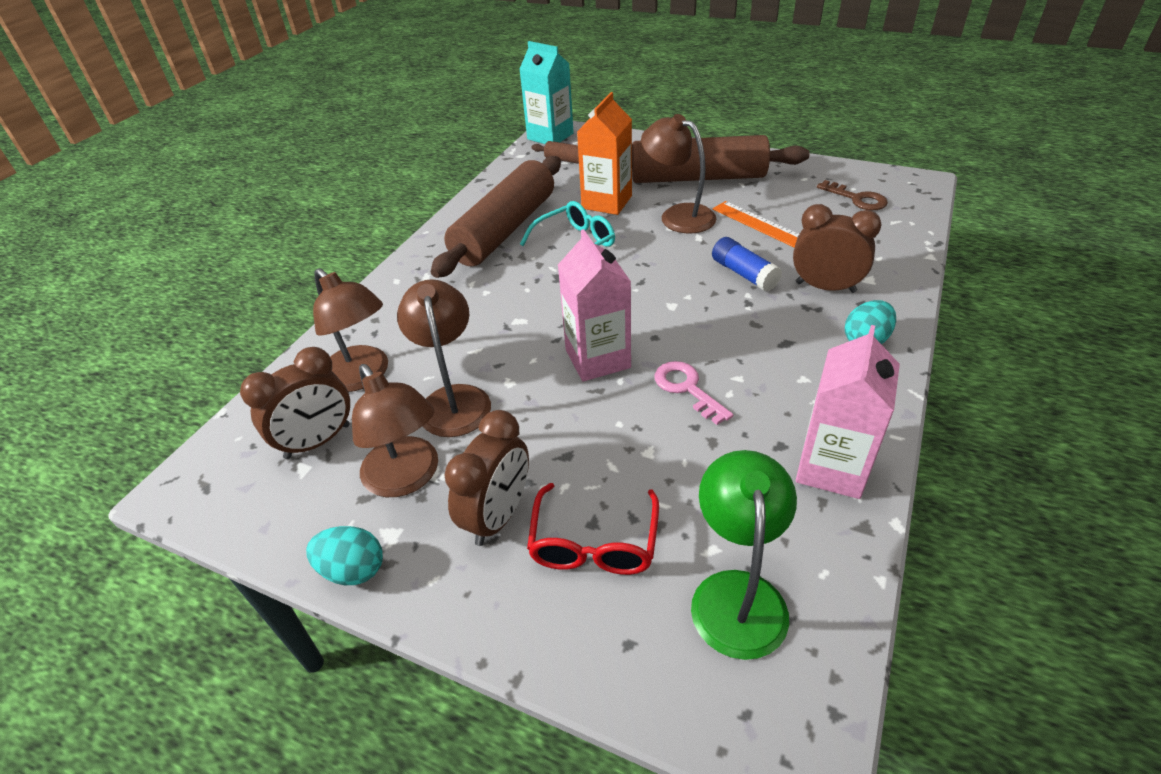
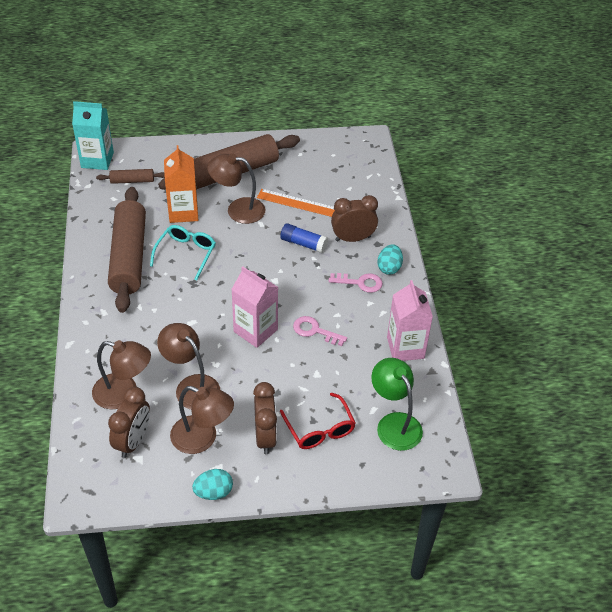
camera: 35 degrees left, 5 degrees up
brown key [817,180,888,210] -> none
none -> pink key [329,273,383,293]

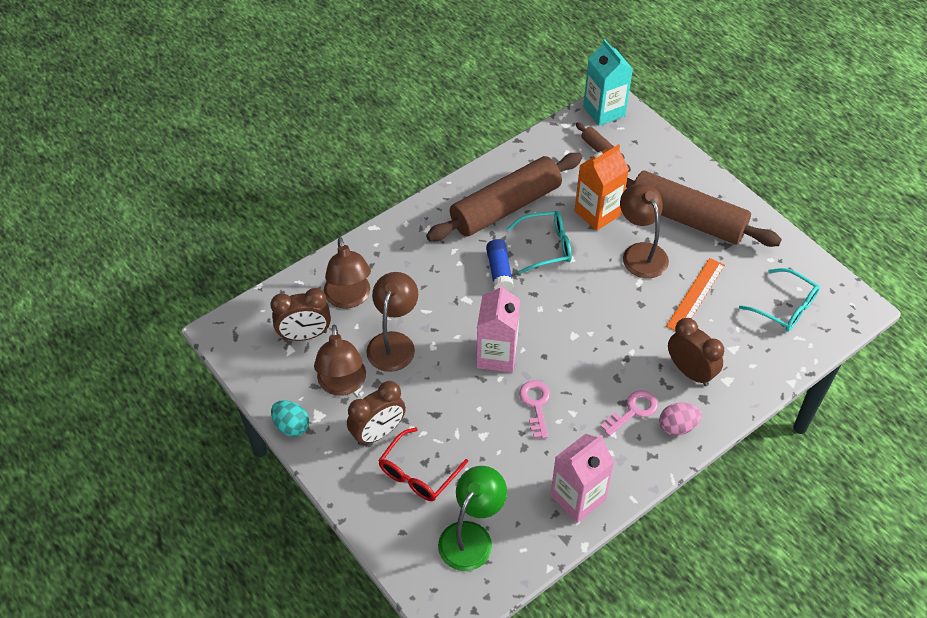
camera: 60 degrees right, 5 degrees up
orange ruler [257,189,335,217] -> orange ruler turned 45 degrees clockwise [666,258,725,331]
blue glue stick [280,223,328,253] -> blue glue stick moved to [486,239,514,292]
pink key [329,273,383,293] -> pink key turned 105 degrees counterclockwise [600,390,658,436]
turquoise egg [378,244,403,275] -> pink egg [659,403,702,436]
none -> turquoise glasses [739,268,820,331]

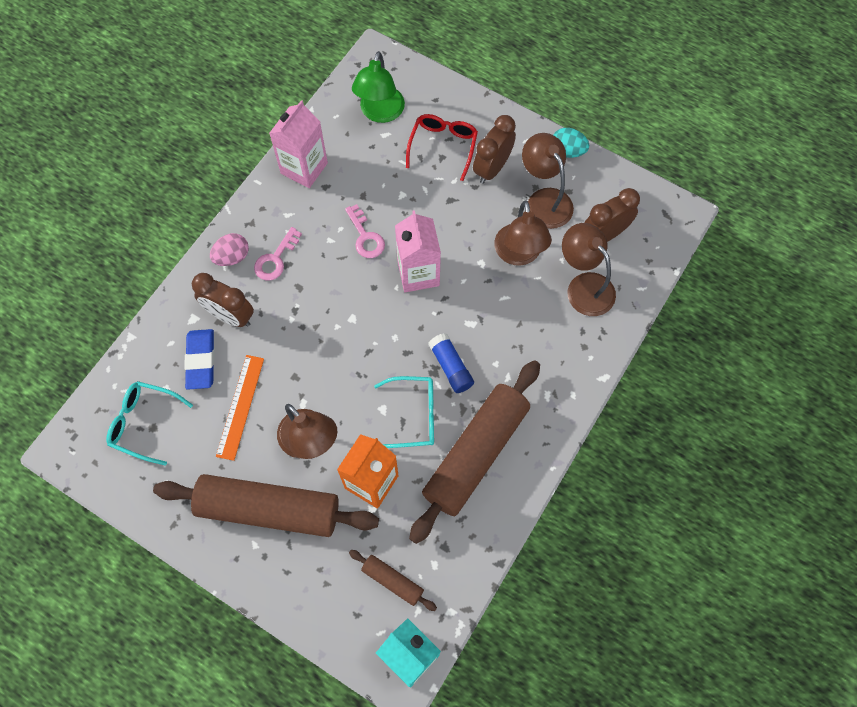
camera: 160 degrees right, 15 degrees up
turquoise glasses [507,211,572,274] -> turquoise glasses turned 150 degrees counterclockwise [374,376,434,448]
none -> blue eraser [184,329,215,390]

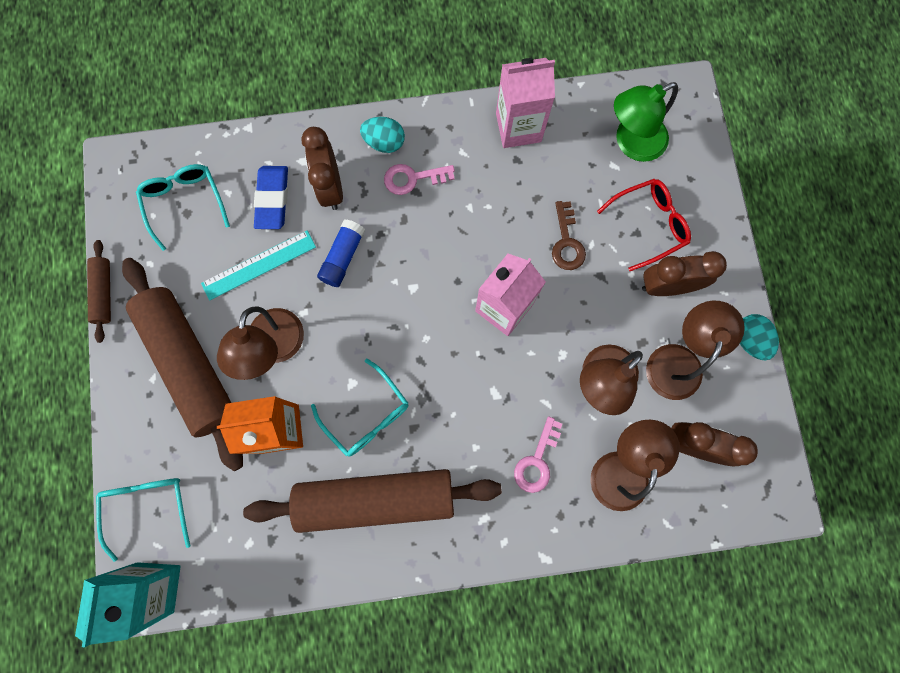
camera: 50 degrees right, 10 degrees up
blue eraser [184,329,215,390] -> blue eraser turned 45 degrees counterclockwise [254,166,288,229]
pink egg [210,233,249,266] -> turquoise egg [360,117,405,153]
orange ruler [216,355,264,461] -> turquoise ruler [201,230,316,301]
pink key [345,204,385,258] -> pink key moved to [514,416,562,493]
brown rolling pin [349,550,437,611] -> brown rolling pin moved to [87,240,111,343]
blue glue stick [428,333,474,393] -> blue glue stick moved to [317,219,365,287]
none -> turquoise glasses [96,478,191,562]
none -> brown key [552,201,586,270]

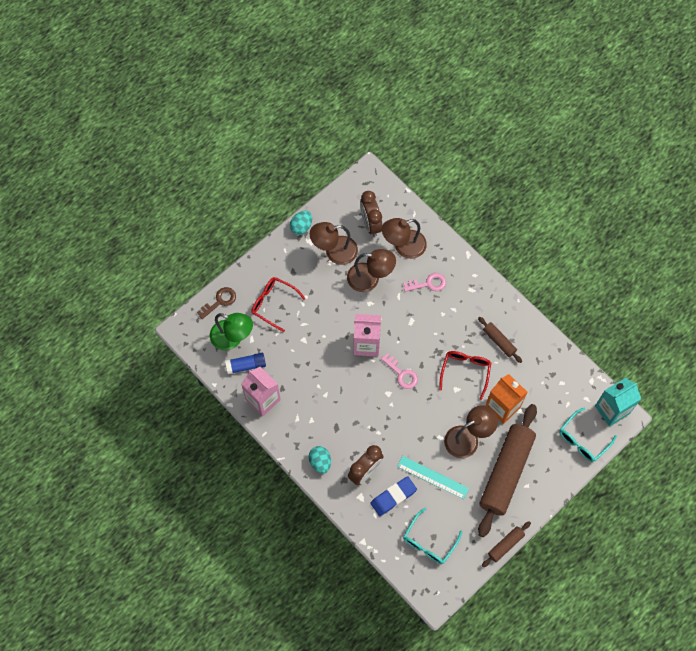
camera: 125 degrees left, 10 degrees down
brown rolling pin [243,469,502,533] -> brown rolling pin [478,317,522,363], size x0.45
turquoise glasses [311,359,408,457] -> red glasses [439,351,491,400]
blue glue stick [317,219,365,287] -> blue glue stick moved to [225,353,266,374]
pink key [384,164,455,195] -> pink key moved to [381,353,418,389]
brown key [552,201,586,270] -> brown key moved to [197,287,236,319]
brown clock [642,251,727,296] -> none

